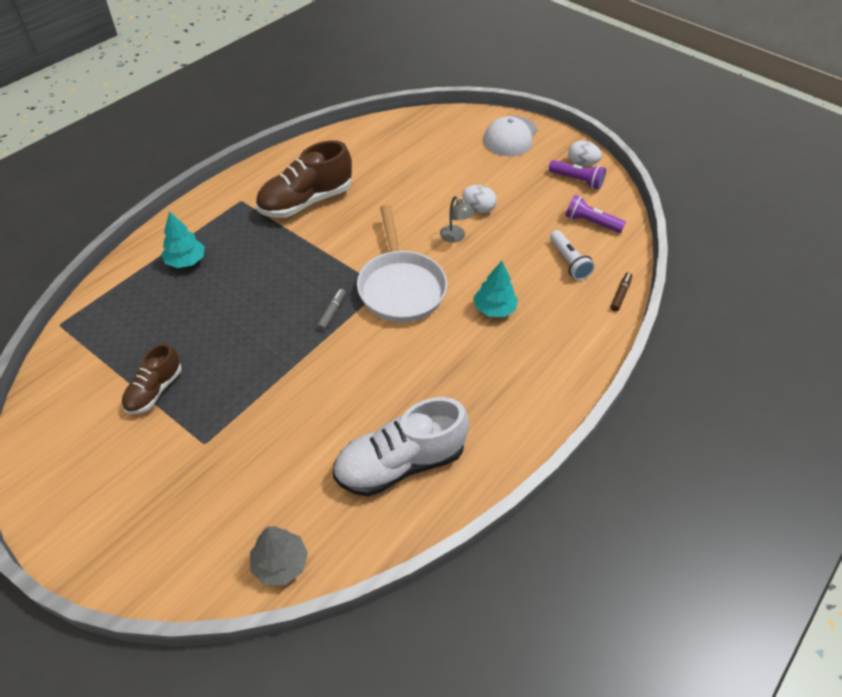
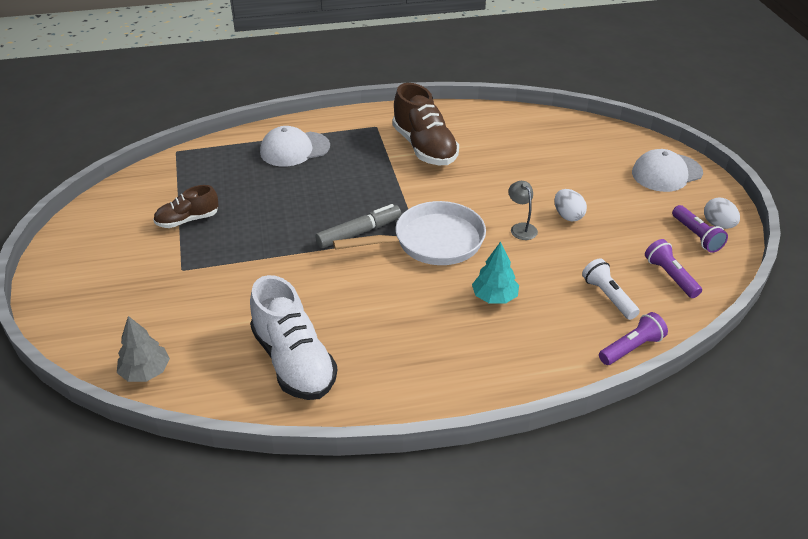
camera: 40 degrees right, 10 degrees down
turquoise tree [161,211,205,268] -> white cap [260,126,330,167]
brown shoe [256,140,352,218] -> brown shoe turned 120 degrees counterclockwise [392,83,459,165]
grey marker [317,289,346,331] -> grey marker [315,204,401,248], size x1.80
white shoe [333,397,469,497] -> white shoe turned 135 degrees counterclockwise [250,275,337,400]
white pan [357,205,447,322] -> white pan turned 135 degrees counterclockwise [333,201,486,265]
grey lamp [440,196,474,243] -> grey lamp turned 150 degrees clockwise [508,181,538,240]
white flashlight [550,230,595,280] -> white flashlight turned 135 degrees clockwise [582,258,640,320]
brown marker [611,272,632,311] -> purple flashlight [599,312,668,365]

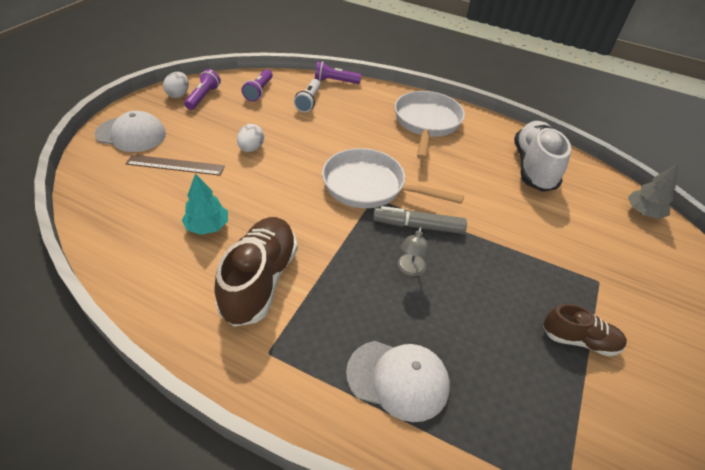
camera: 145 degrees left, 5 degrees up
turquoise tree [472,241,519,304] -> turquoise tree moved to [182,173,228,235]
grey lamp [508,181,538,240] -> grey lamp moved to [397,226,429,276]
none -> brown ruler [126,155,225,176]
none -> white pan [395,91,465,160]

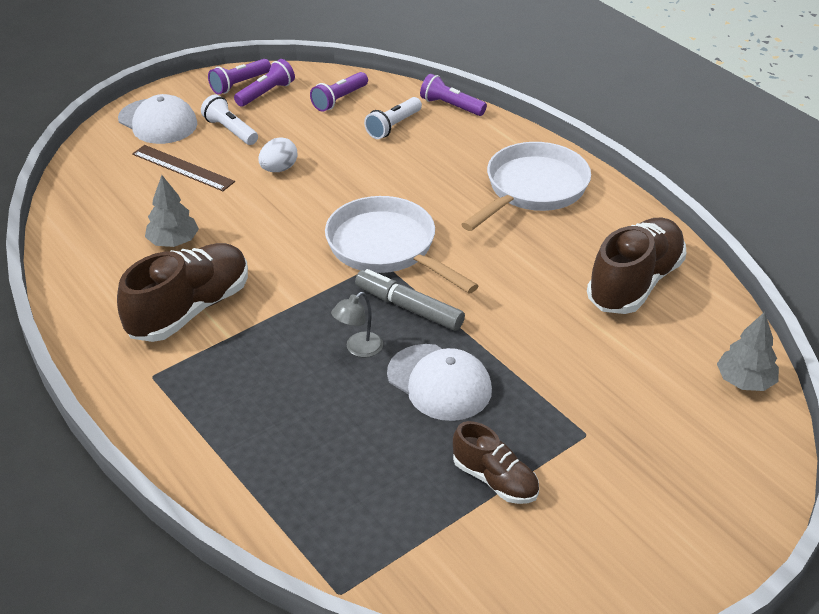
camera: 30 degrees right, 5 degrees down
white egg [163,72,189,98] -> purple flashlight [208,59,271,95]
turquoise tree [182,173,228,235] -> grey tree [145,175,199,247]
white cap [346,341,450,422] -> white cap moved to [387,344,492,421]
white shoe [514,121,571,192] -> brown shoe [587,218,686,314]
none -> white flashlight [201,94,258,145]

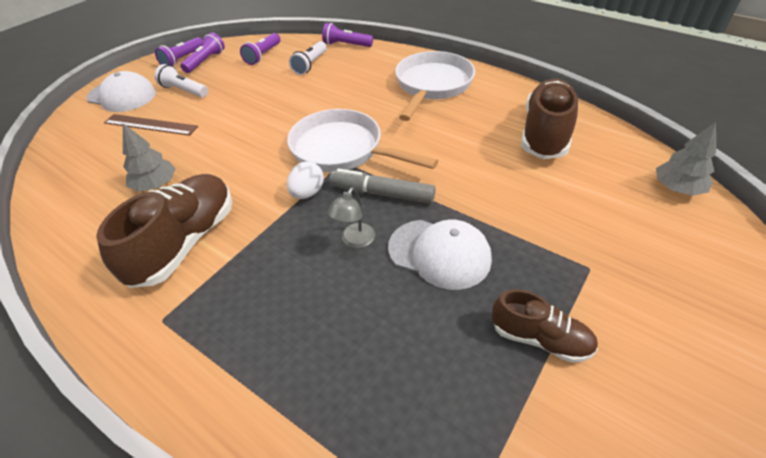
camera: 15 degrees left, 5 degrees up
white egg [259,137,297,172] -> white egg moved to [287,161,324,199]

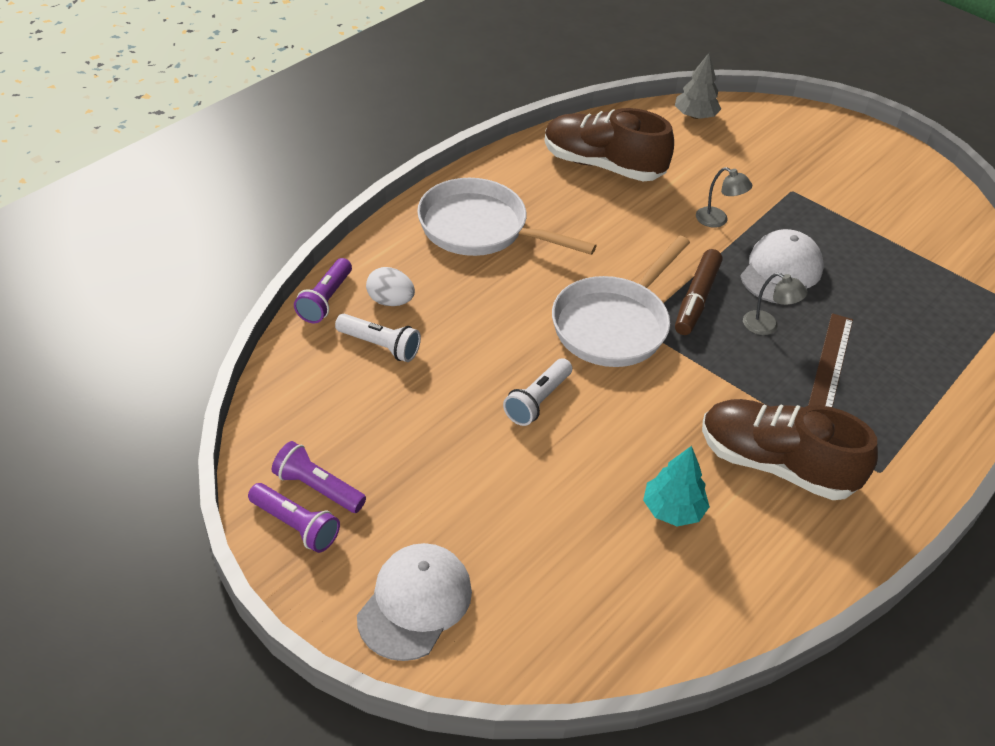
camera: 90 degrees left, 0 degrees up
brown ruler [104,114,198,136] -> brown ruler moved to [808,313,853,407]
grey tree [123,123,176,191] -> turquoise tree [643,446,710,526]
white flashlight [155,64,208,98] -> white flashlight moved to [503,358,572,426]
purple flashlight [240,33,280,65] -> none
white egg [287,161,324,199] -> white egg moved to [366,267,415,306]
grey marker [329,168,436,204] -> brown marker [675,249,722,335]
brown shoe [492,289,598,363] -> none
none -> grey lamp [696,167,752,228]

